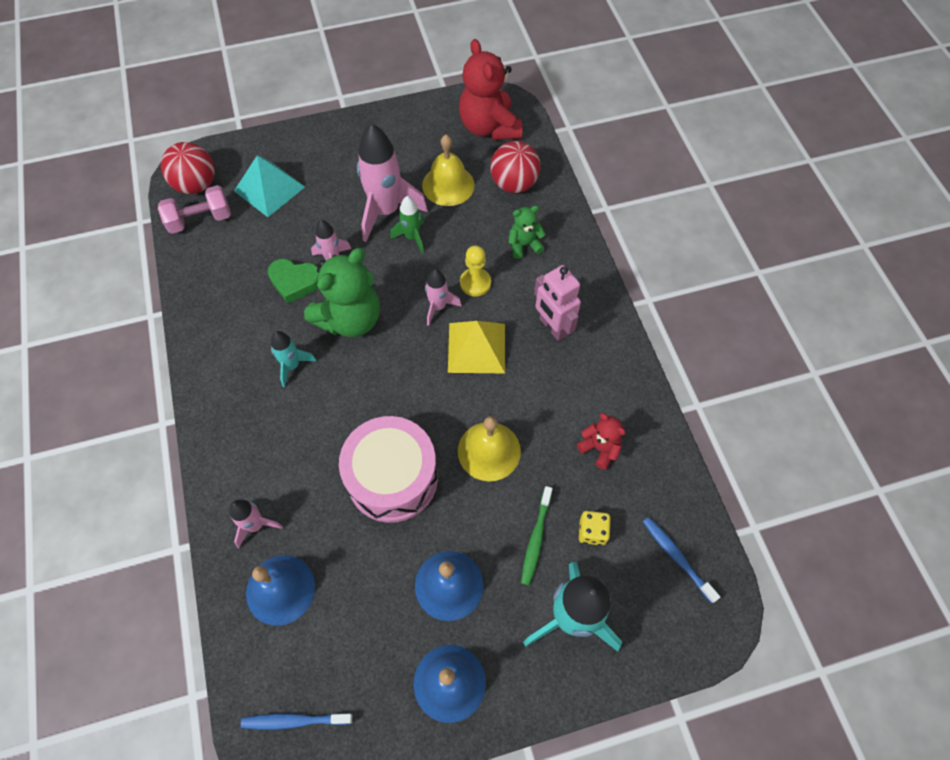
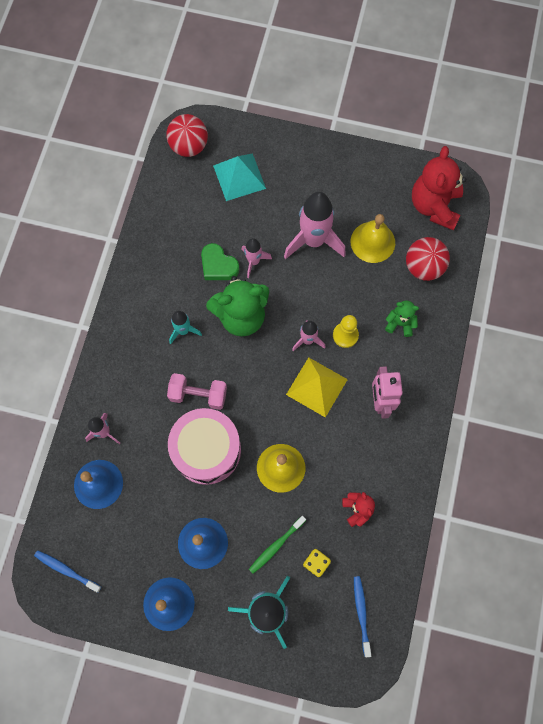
camera: 30 degrees right, 10 degrees up
pink dumbbell [158,185,231,234] -> pink dumbbell moved to [167,373,227,410]
green rocket [390,196,424,254] -> none

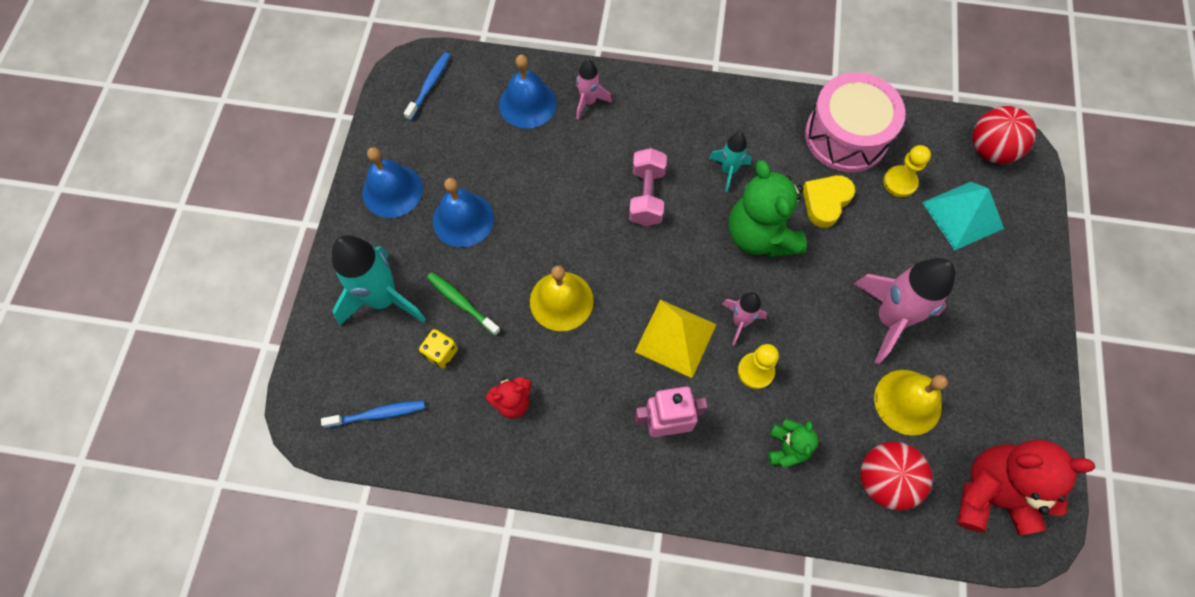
camera: 85 degrees right, 5 degrees down
pink drum [168,408,241,485] -> pink drum moved to [805,72,906,172]
green heart [201,243,239,280] -> yellow heart [803,175,855,228]
pink rocket [241,238,272,278] -> none
none -> yellow pawn [883,145,931,197]

